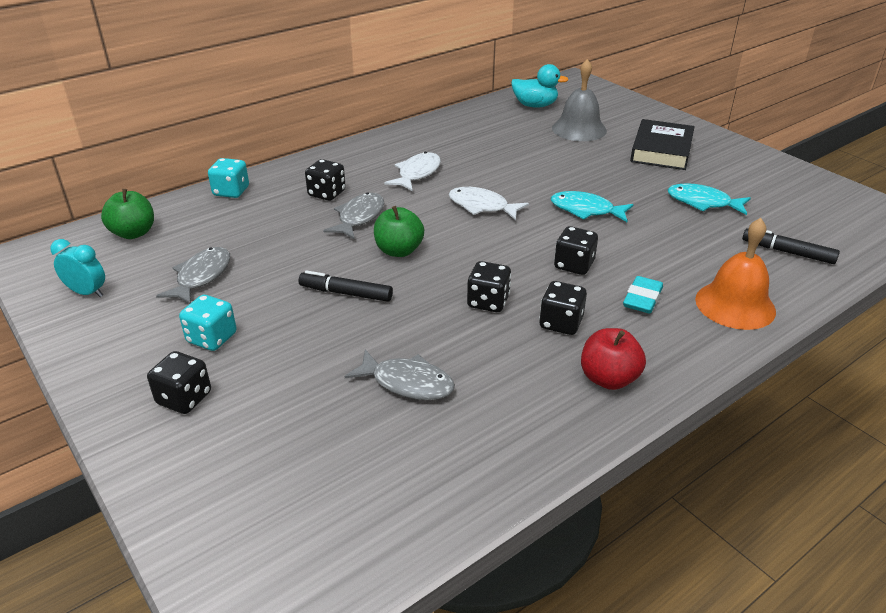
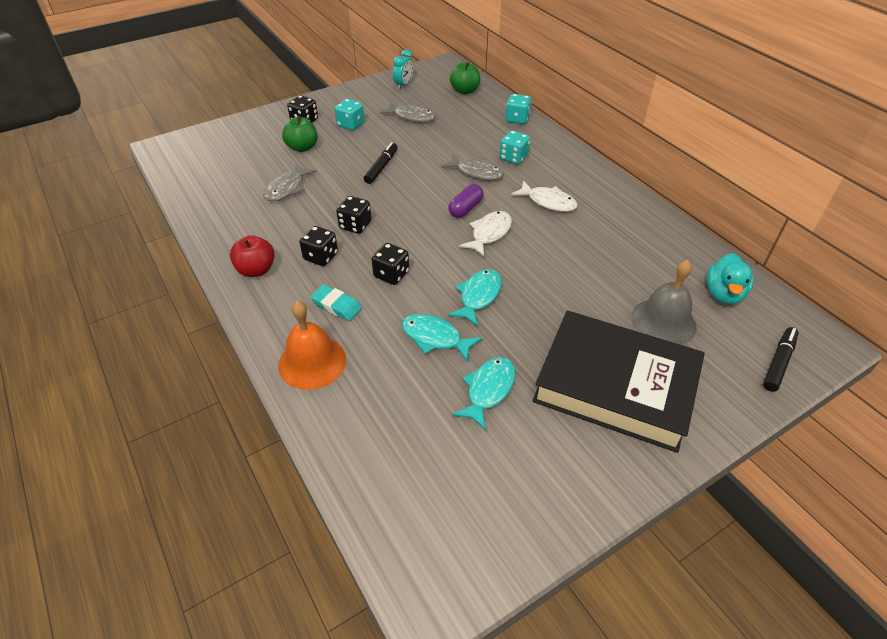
camera: 95 degrees right, 10 degrees up
black dice [305,159,346,201] -> turquoise dice [500,131,530,164]
green apple [374,206,424,257] -> green apple moved to [282,116,318,152]
black book [630,119,695,170] -> black book [532,310,705,453], size x1.63
black marker [742,228,840,264] -> black marker moved to [763,327,798,392]
none -> turquoise fish [402,314,482,362]
none -> purple capsule [448,184,484,218]

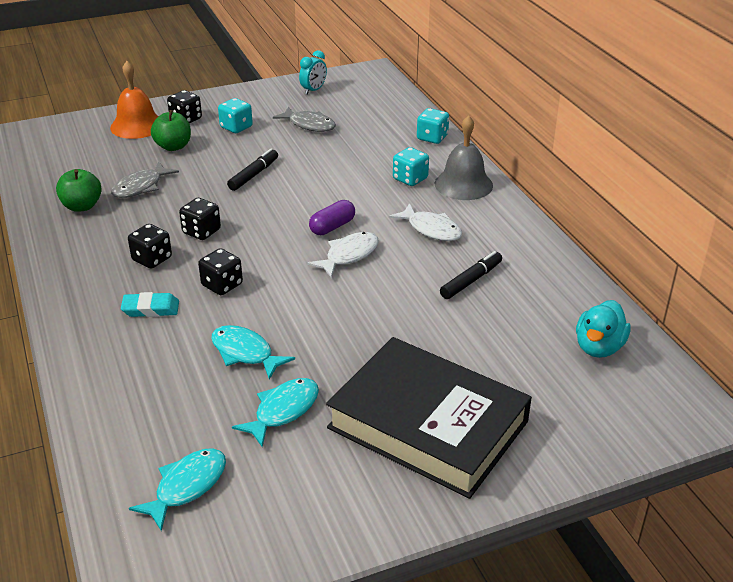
camera: 10 degrees right, 10 degrees down
red apple [230,235,275,277] -> none
orange bell [278,301,346,390] -> orange bell moved to [110,61,159,139]
turquoise eraser [310,284,362,321] -> turquoise eraser turned 45 degrees counterclockwise [121,292,179,317]
grey fish [441,154,504,180] -> none
turquoise fish [448,269,502,327] -> turquoise fish moved to [129,448,226,531]
green apple [450,62,480,94] -> green apple moved to [56,169,102,212]
grey bell [631,260,697,345] -> grey bell moved to [435,115,493,200]
black marker [763,327,798,392] -> black marker moved to [440,251,502,299]

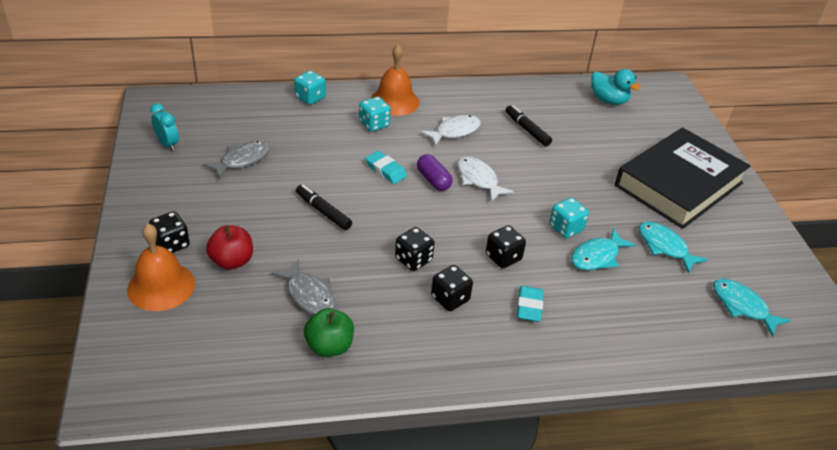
camera: 80 degrees left, 5 degrees up
green apple [151,110,191,151] -> red apple [206,225,253,270]
turquoise dice [218,98,253,133] -> turquoise dice moved to [549,198,589,238]
grey bell [435,115,493,200] -> orange bell [371,45,419,116]
none -> turquoise eraser [365,151,407,184]

